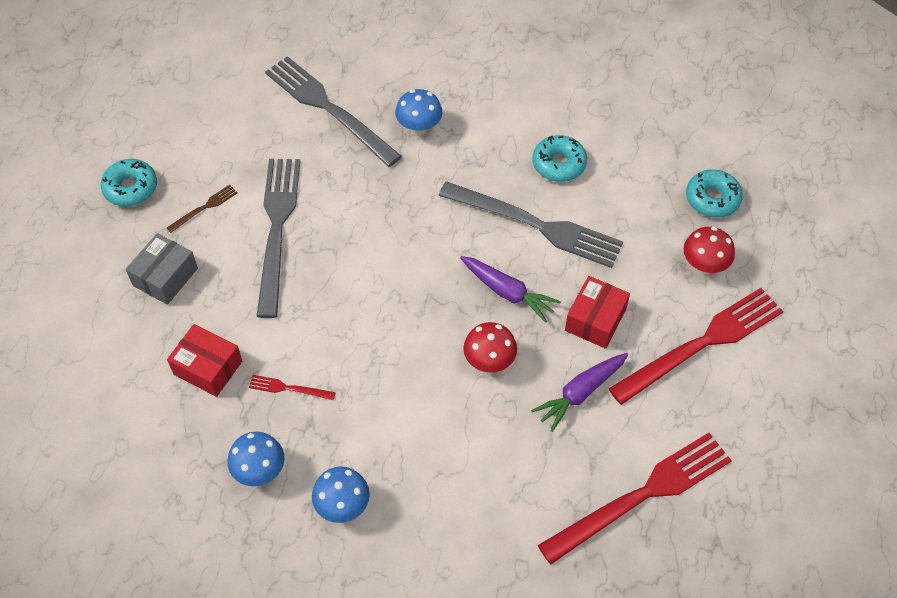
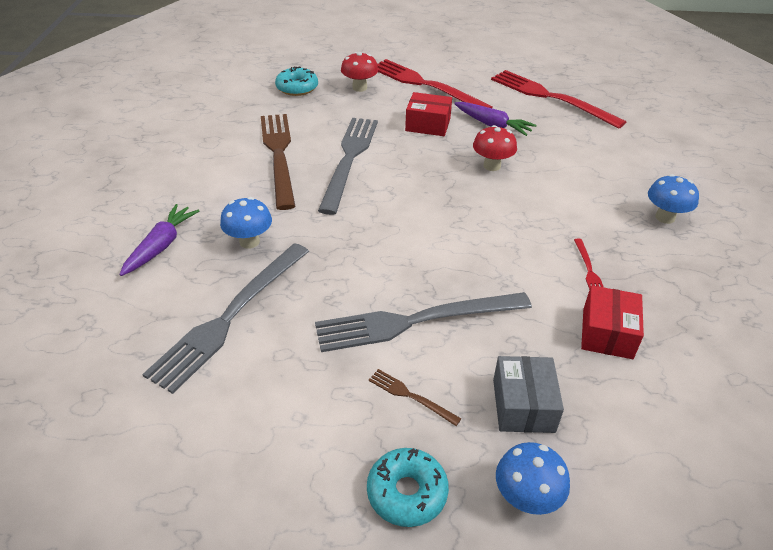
camera: 105 degrees left, 15 degrees down
grey box [126,233,198,305] -> grey box turned 75 degrees clockwise [493,356,564,433]
blue mushroom [228,432,284,486] -> blue mushroom moved to [496,442,570,515]
purple carrot [460,256,561,323] -> purple carrot moved to [120,204,199,276]
turquoise donut [533,135,587,182] -> brown fork [261,114,295,210]

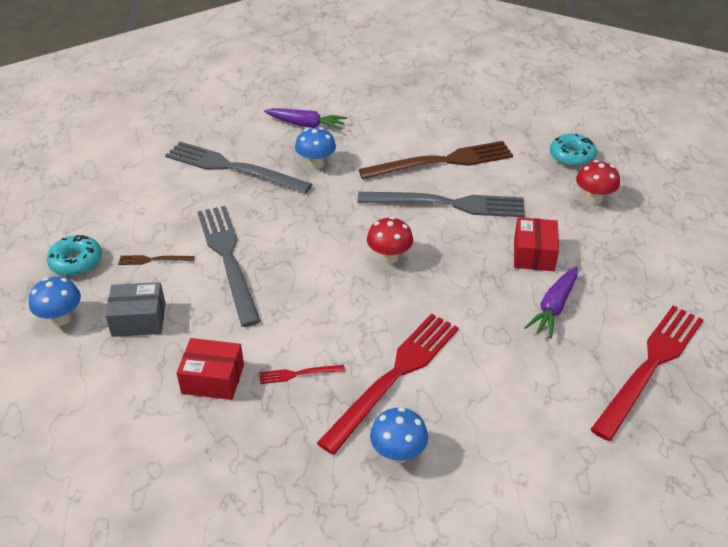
camera: 85 degrees right, 0 degrees up
brown fork [369,369,461,426] -> brown fork turned 120 degrees counterclockwise [118,255,194,265]
red fork [377,59,493,108] -> red fork moved to [317,313,459,455]
red mushroom [473,125,517,171] -> red mushroom moved to [367,217,413,264]

